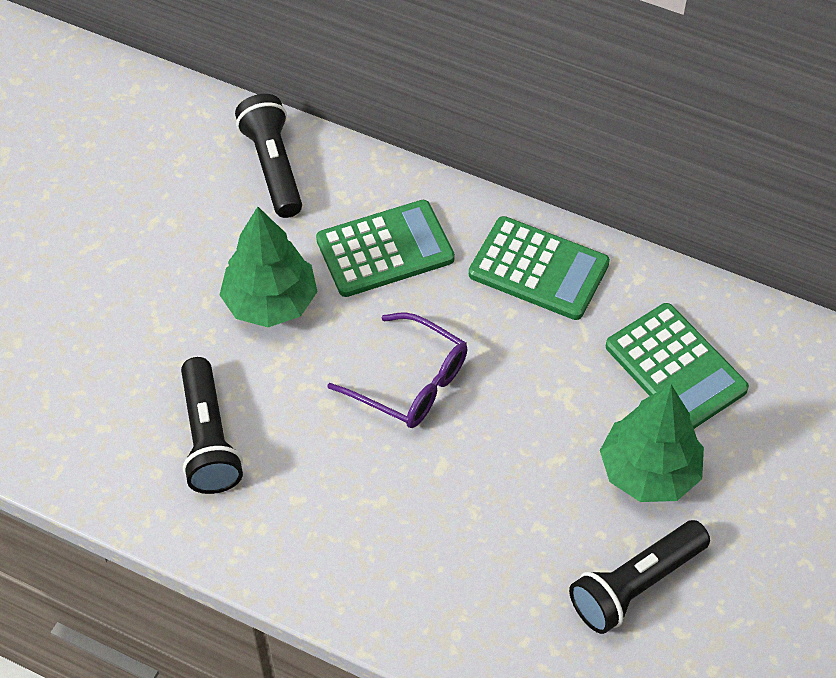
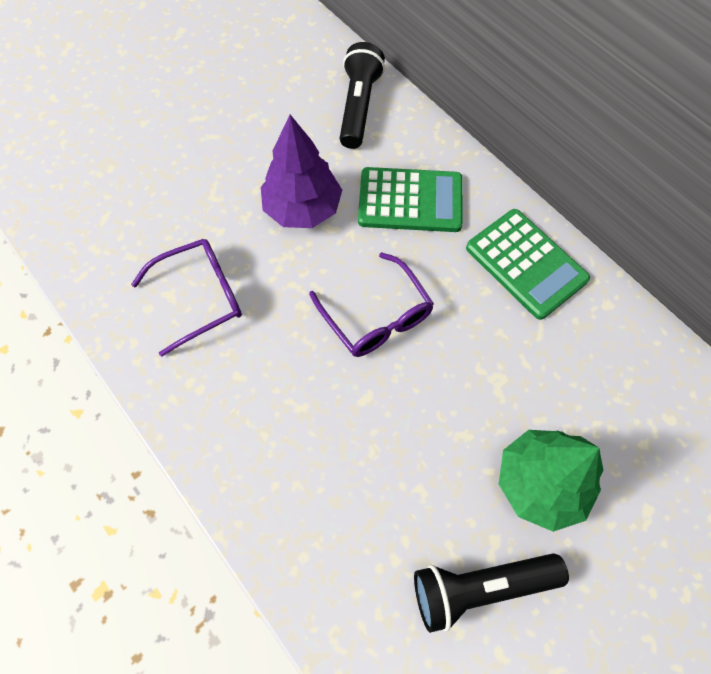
camera: 25 degrees right, 10 degrees up
black flashlight [181,357,243,494] -> purple glasses [131,239,242,356]
green tree [220,207,318,327] -> purple tree [261,115,342,228]
green calculator [606,303,749,429] -> none

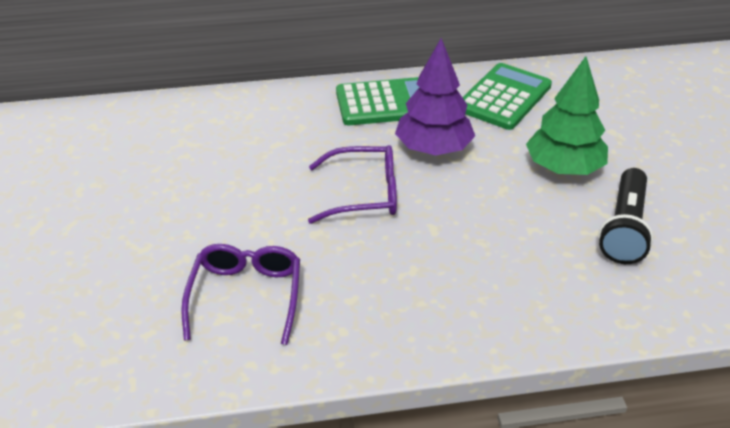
camera: 60 degrees left, 25 degrees down
purple tree [261,115,342,228] -> purple tree moved to [395,38,475,155]
black flashlight [340,42,385,149] -> none
green calculator [358,167,463,232] -> green calculator moved to [462,63,552,130]

